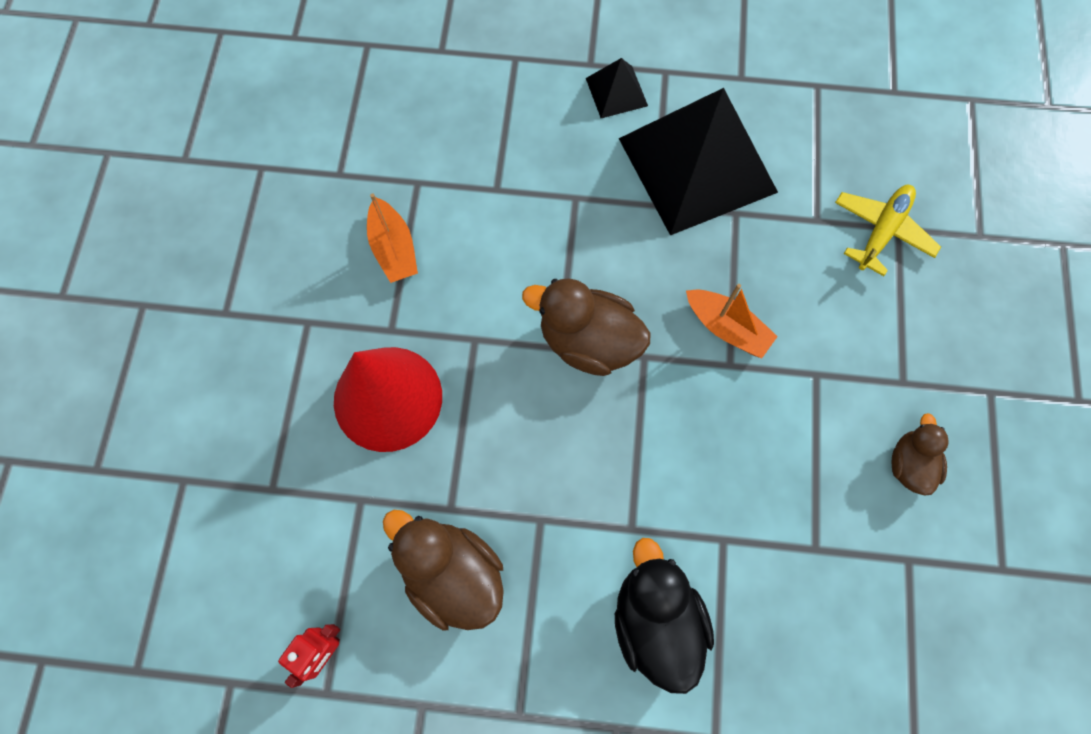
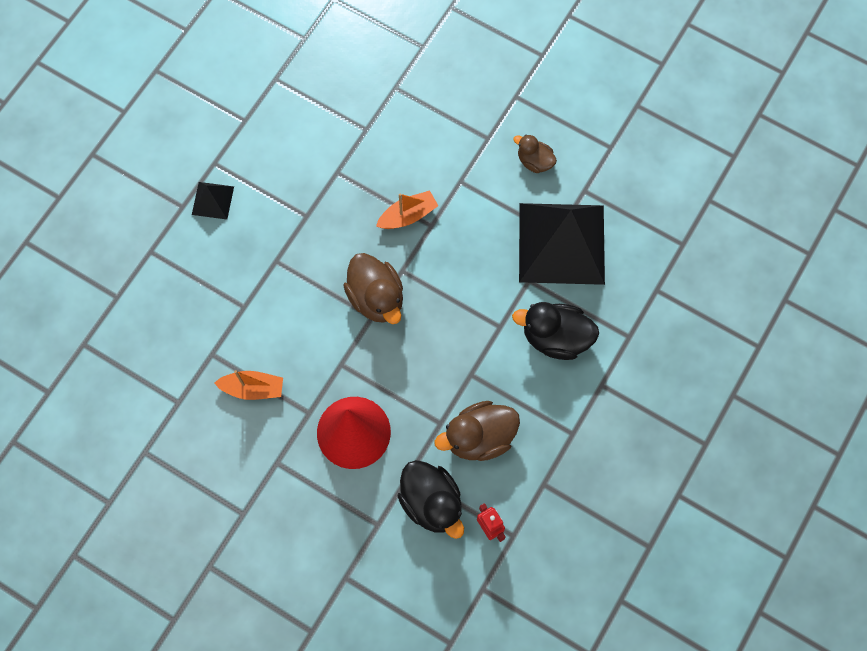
camera: 65 degrees left, 0 degrees up
brown duck [522,278,650,376] -> brown duck turned 75 degrees counterclockwise [343,253,403,324]
black pyramid [619,88,778,235] -> black pyramid moved to [519,203,605,285]
yellow plane [835,185,941,276] -> none
none -> black duck [397,460,464,539]

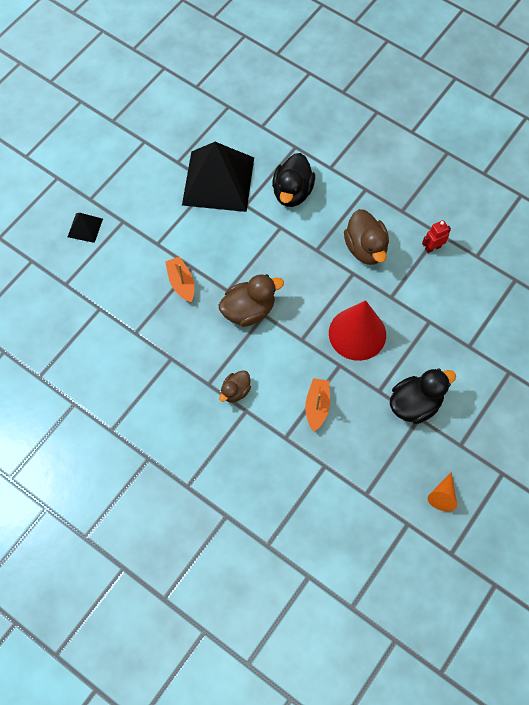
camera: 85 degrees left, 5 degrees down
black pyramid [192,182,234,219] -> black pyramid moved to [68,213,103,243]
black duck [397,460,464,539] -> black duck moved to [390,368,456,424]
brown duck [513,134,557,173] -> brown duck moved to [219,370,251,402]
none -> orange cone [428,472,457,511]

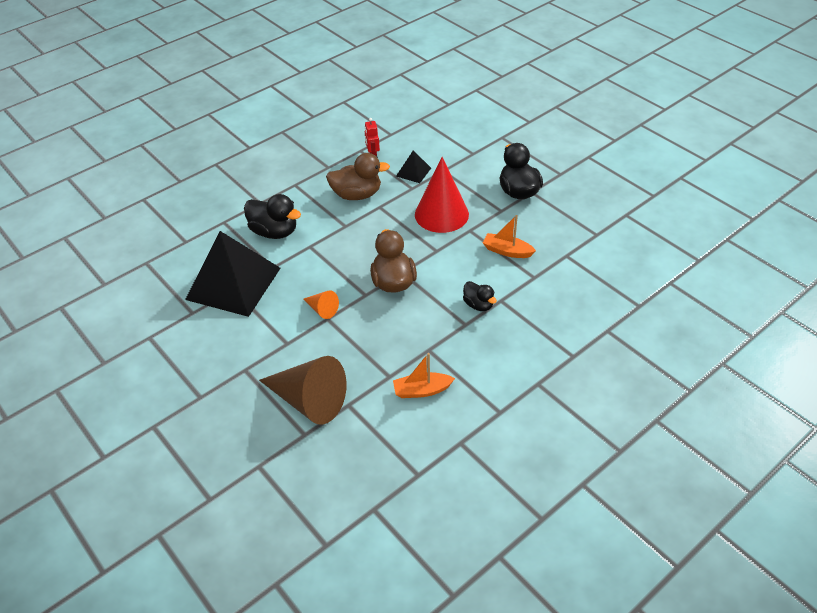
camera: 75 degrees left, 20 degrees down
black pyramid [68,213,103,243] -> black pyramid moved to [396,150,431,183]
orange boat [165,256,194,302] -> orange boat moved to [393,353,455,398]
brown duck [219,370,251,402] -> black duck [463,281,497,311]
orange cone [428,472,457,511] -> orange cone moved to [304,291,339,319]
none -> brown cone [259,356,346,425]

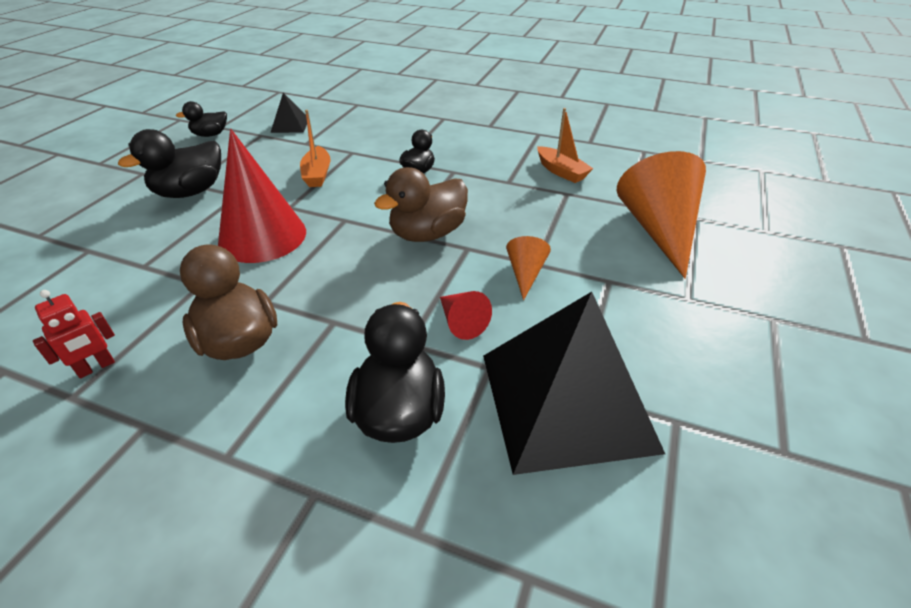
camera: 120 degrees left, 5 degrees down
brown cone [259,356,346,425] -> orange cone [617,151,706,279]
black pyramid [396,150,431,183] -> black pyramid moved to [270,93,307,133]
none -> black duck [176,101,227,137]
none -> red cone [440,291,492,340]

